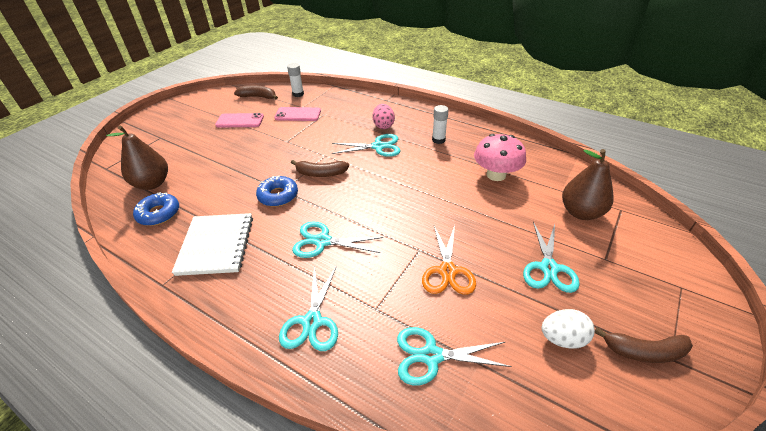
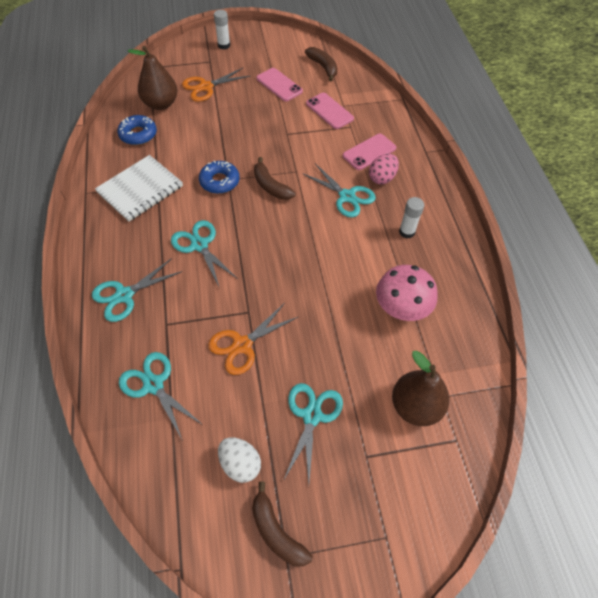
camera: 45 degrees right, 15 degrees up
white glue stick [287,63,304,97] -> white glue stick moved to [214,10,230,49]
turquoise scissors [523,222,580,293] -> turquoise scissors turned 135 degrees clockwise [283,383,343,483]
none -> orange scissors [182,68,250,102]
none -> pink phone [343,134,396,170]

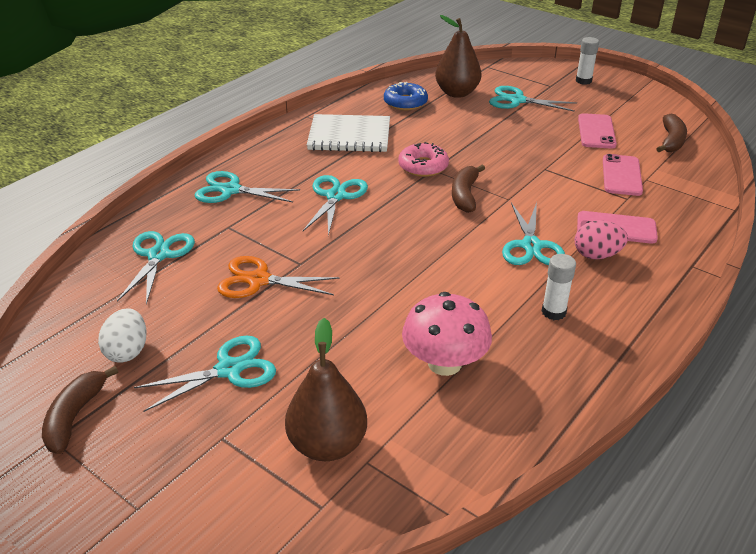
camera: 50 degrees right, 20 degrees down
orange scissors [182,68,250,102] -> turquoise scissors [489,86,577,112]
blue donut [199,160,240,194] -> pink donut [398,142,449,177]

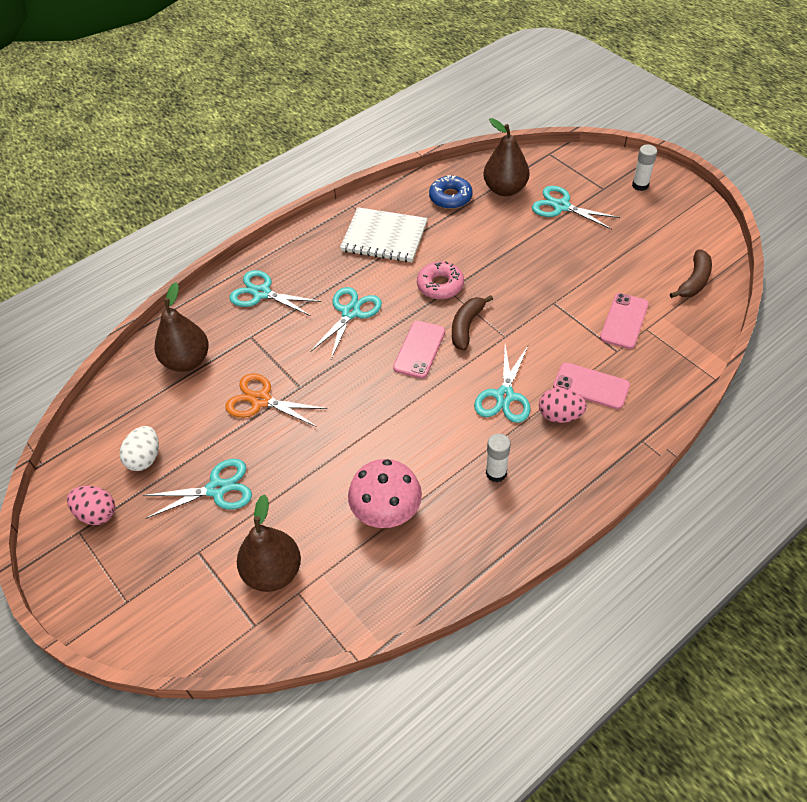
camera: 15 degrees right, 15 degrees up
brown banana [42,366,118,454] -> pink egg [67,486,115,525]
turquoise scissors [117,231,195,305] -> brown pear [154,282,209,372]
pink phone [578,113,617,149] -> pink phone moved to [393,321,445,378]

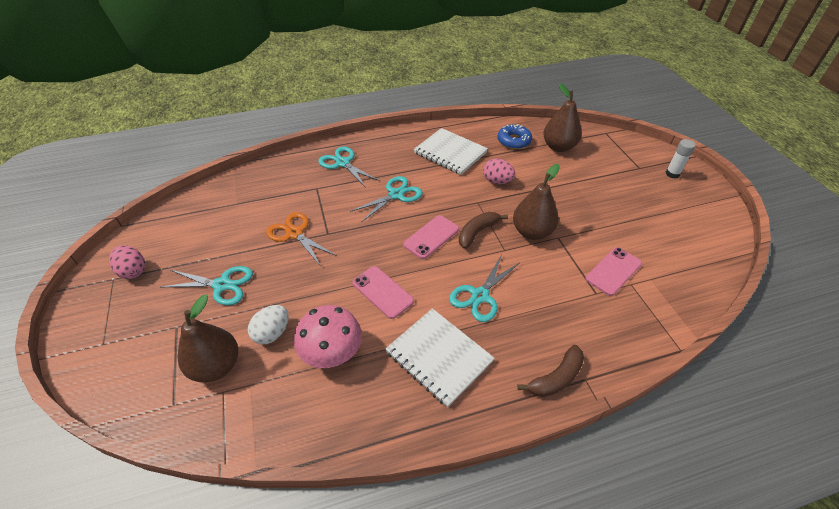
camera: 20 degrees right, 5 degrees down
white egg [120,426,159,471] -> white egg moved to [248,305,289,344]
brown pear [154,282,209,372] -> brown pear moved to [513,164,560,240]
pink donut [417,261,464,299] -> none
white glue stick [486,433,511,482] -> white notebook [385,308,495,407]
turquoise scissors [532,186,620,230] -> none
pink egg [539,388,587,423] -> pink egg moved to [483,158,515,184]
pink phone [553,362,630,409] -> pink phone moved to [352,266,414,319]
brown banana [670,249,712,298] -> brown banana moved to [517,345,584,397]

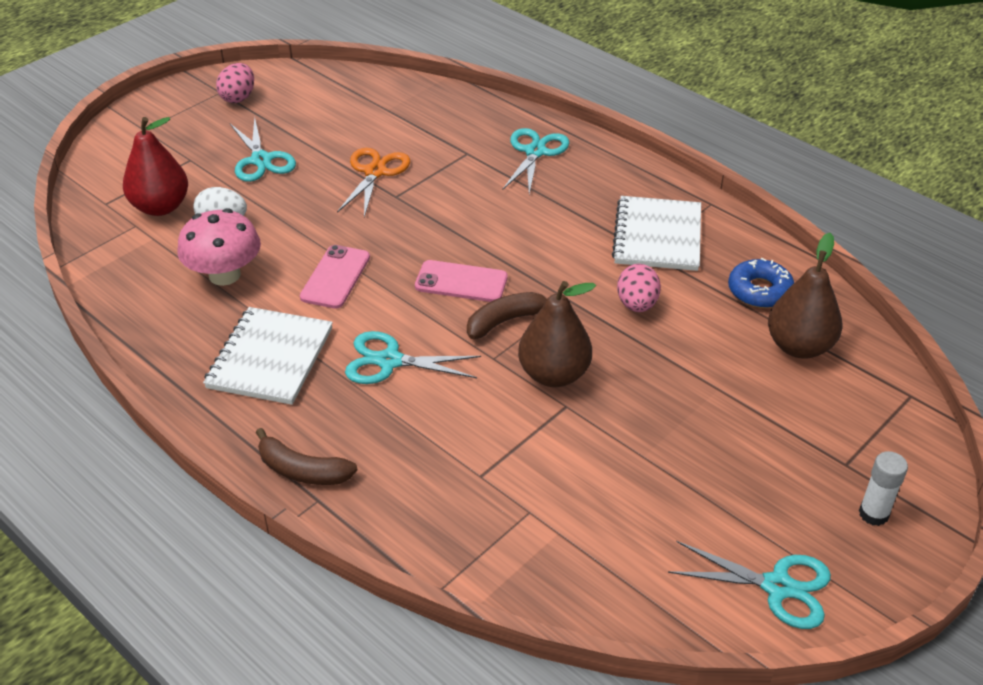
camera: 60 degrees right, 5 degrees down
brown pear [178,294,238,383] -> red pear [123,117,188,216]
turquoise scissors [350,176,423,222] -> turquoise scissors moved to [668,541,831,629]
brown banana [459,212,508,249] -> brown banana turned 45 degrees counterclockwise [467,292,547,339]
pink phone [585,247,642,296] -> none

